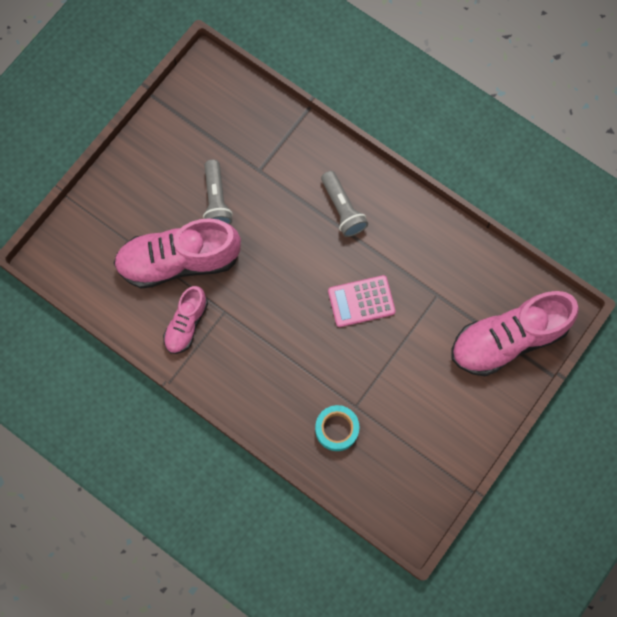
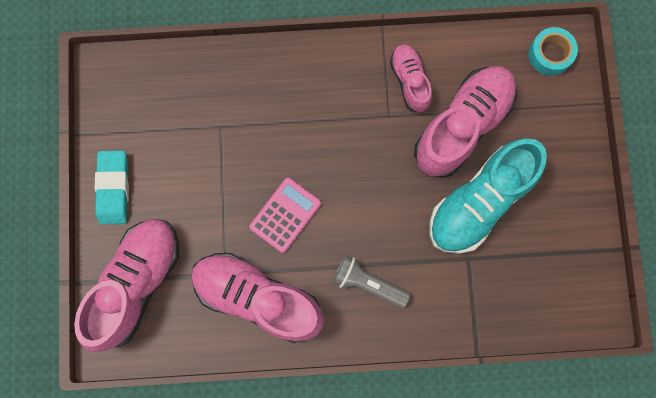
camera: 140 degrees right, 5 degrees up
grey flashlight [203,160,233,224] -> turquoise shoe [429,138,547,254]
turquoise tape [315,405,359,451] -> turquoise tape moved to [528,27,578,76]
none -> turquoise eraser [95,150,129,224]
none -> pink shoe [191,253,324,343]

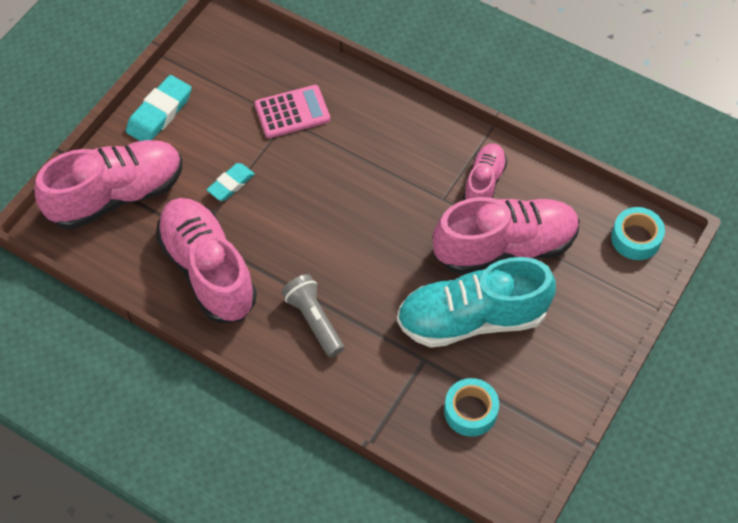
camera: 35 degrees right, 20 degrees down
pink calculator [249,177,321,253] -> pink calculator moved to [255,85,330,138]
none -> turquoise eraser [207,163,255,201]
none -> turquoise tape [444,378,499,437]

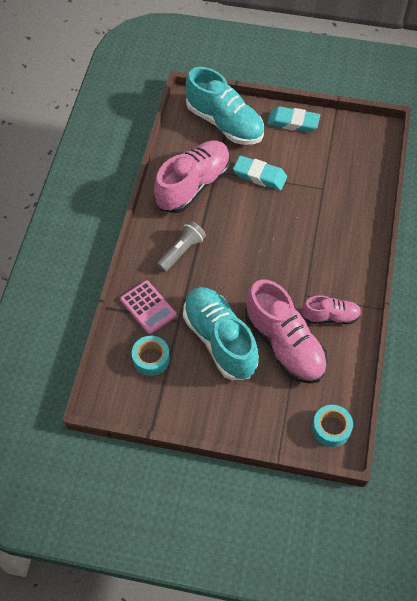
camera: 70 degrees right, 0 degrees up
pink shoe [34,140,182,229] -> turquoise shoe [185,67,264,145]
turquoise eraser [207,163,255,201] -> turquoise eraser [233,156,287,190], size x1.55
pink calculator [255,85,330,138] -> pink calculator moved to [120,280,177,334]

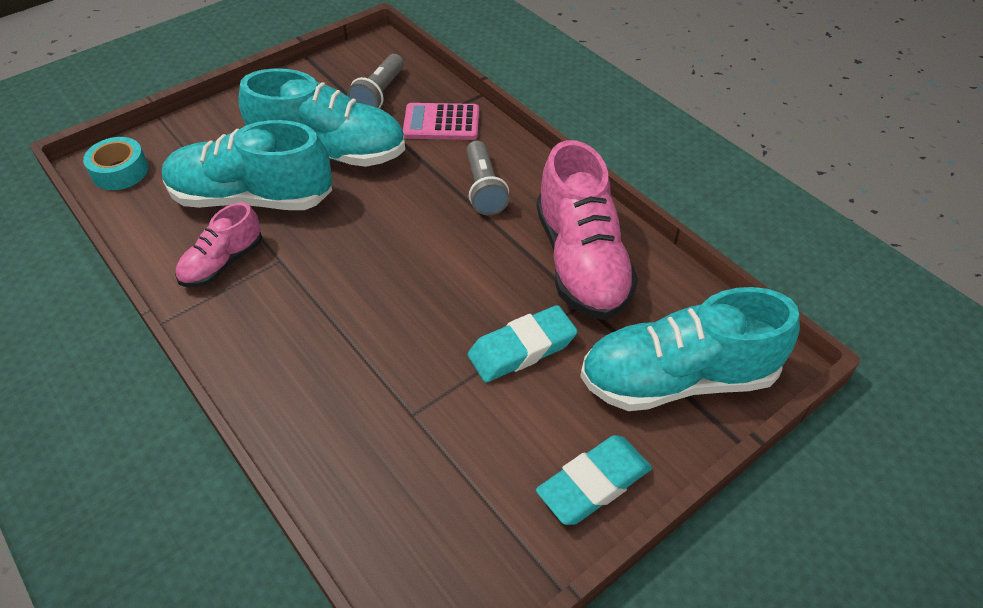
camera: 130 degrees right, 10 degrees down
turquoise tape [132,336,170,376] -> grey flashlight [347,54,404,108]
pink shoe [245,280,328,384] -> turquoise shoe [162,120,332,210]

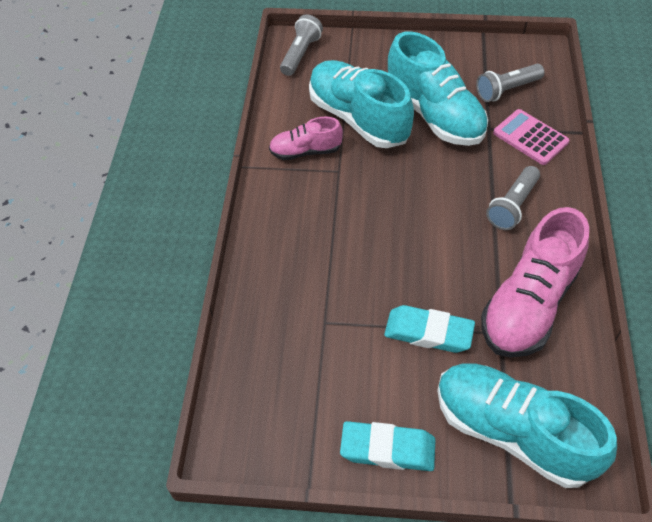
camera: 45 degrees right, 5 degrees up
turquoise tape [83,137,149,190] -> grey flashlight [280,14,323,76]

